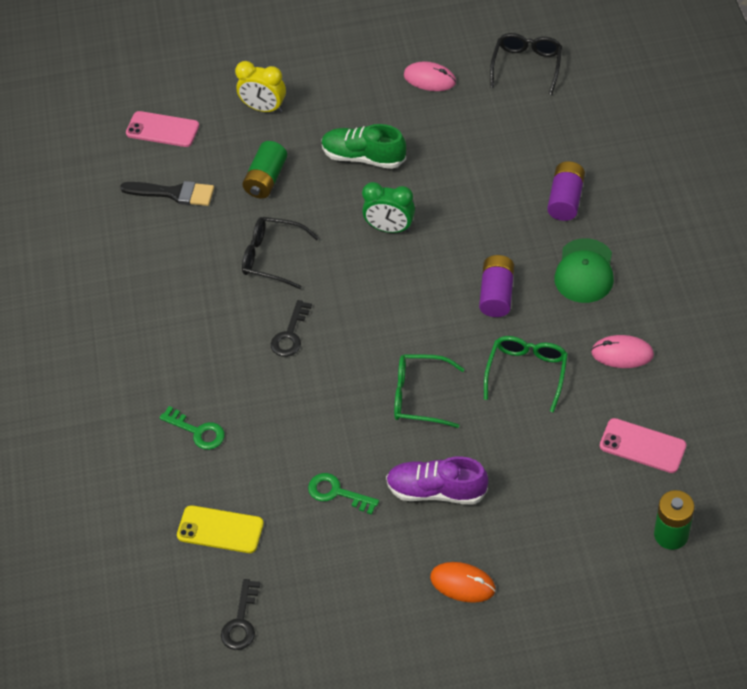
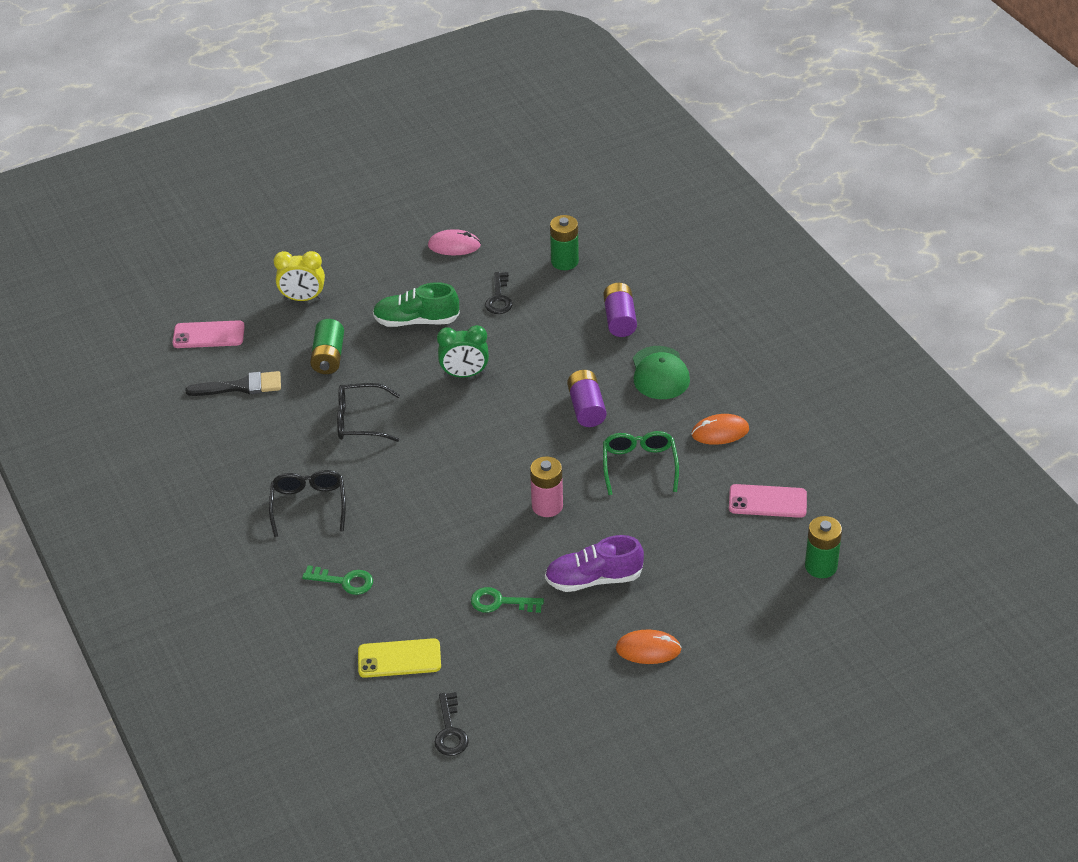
camera: 20 degrees left, 10 degrees down
black key [271,300,312,357] -> black key moved to [485,272,513,314]
green glasses [394,354,464,428] -> pink battery [530,456,563,517]
black glasses [490,33,562,95] -> black glasses moved to [269,470,346,537]
pink mouse [591,335,654,368] -> orange mouse [691,414,749,445]
none -> green battery [550,215,579,270]

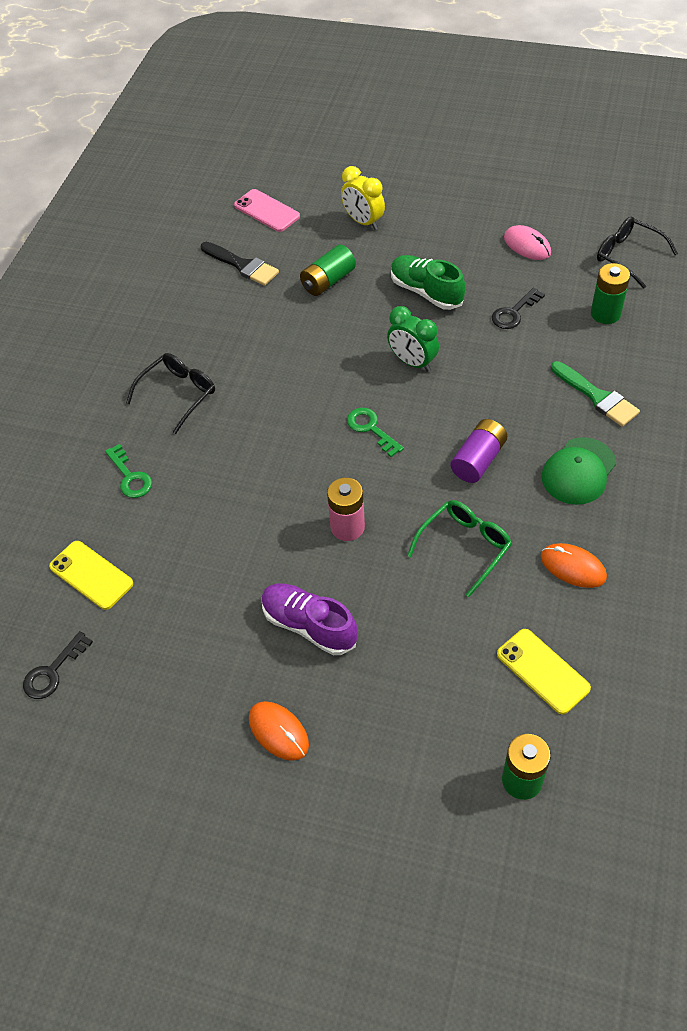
camera: 45 degrees right, 10 degrees up
black glasses [337,383,400,442] -> black glasses moved to [597,217,678,289]
green key [471,587,544,613] -> green key moved to [347,408,404,457]
purple battery [603,283,637,337] -> green brush [551,361,640,427]
pink phone [729,484,807,518] -> yellow phone [497,629,591,714]

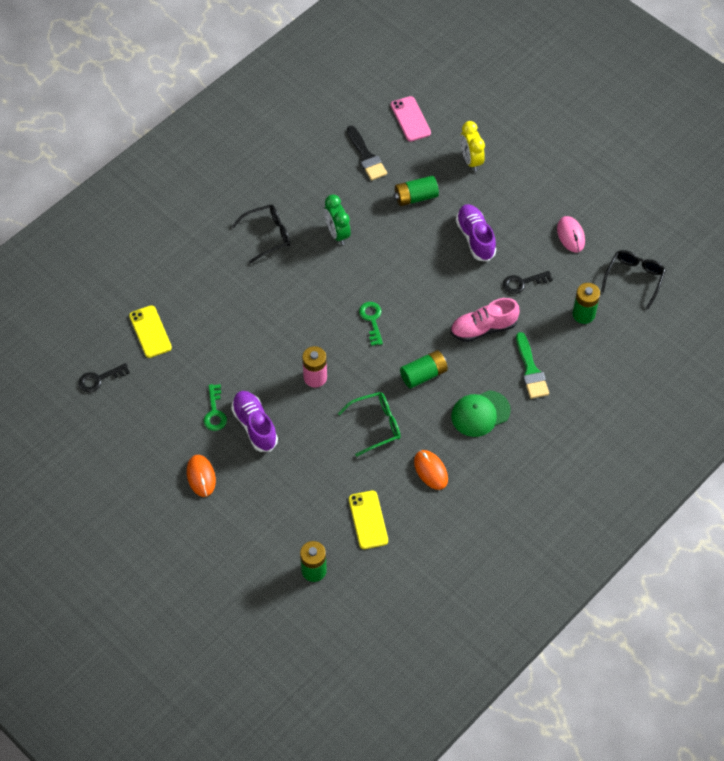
camera: 25 degrees right, 5 degrees up
green key [105,444,152,498] -> green key moved to [204,384,227,431]
green clock [387,306,439,372] -> green clock moved to [324,194,351,245]
green shoe [391,255,465,310] -> purple shoe [456,204,496,262]
purple battery [450,419,507,483] -> green battery [400,350,448,389]
black glasses [597,217,678,289] -> black glasses turned 45 degrees clockwise [601,250,666,309]
none -> pink shoe [451,298,520,342]

